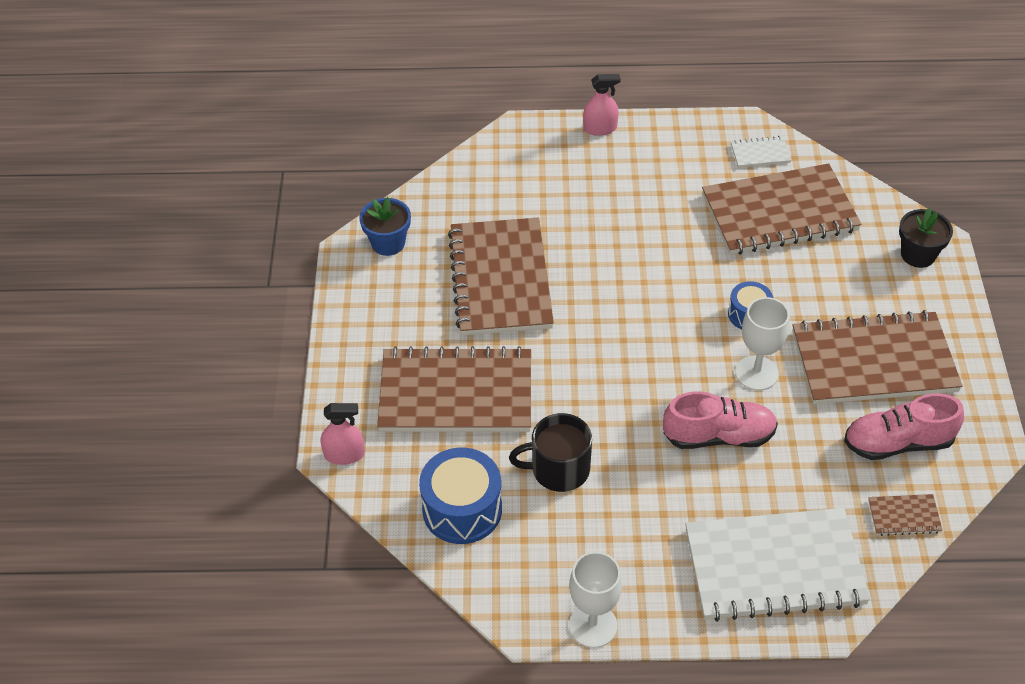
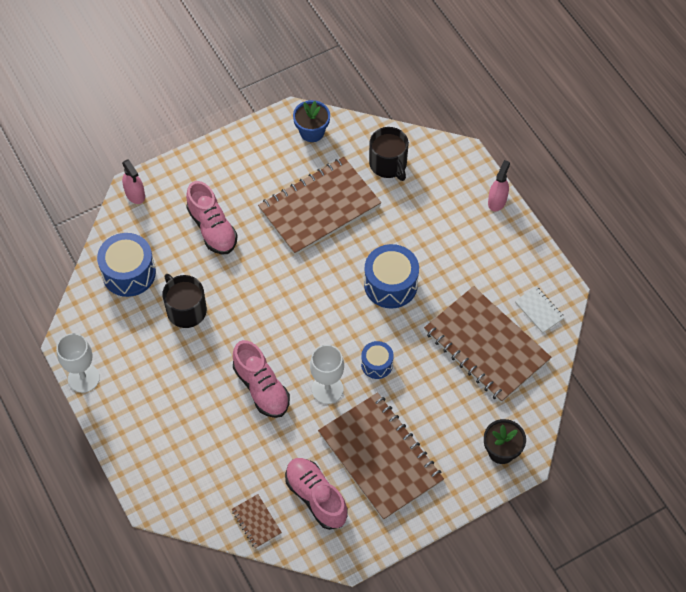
camera: 60 degrees right, 10 degrees up
brown notebook [377,346,531,432] -> pink shoe [186,181,238,255]
pink spray bottle [583,74,621,136] -> pink spray bottle turned 120 degrees counterclockwise [488,160,510,211]
white notebook [685,508,870,622] -> none
none -> blue drum [364,244,419,309]
none -> black mug [369,127,409,181]

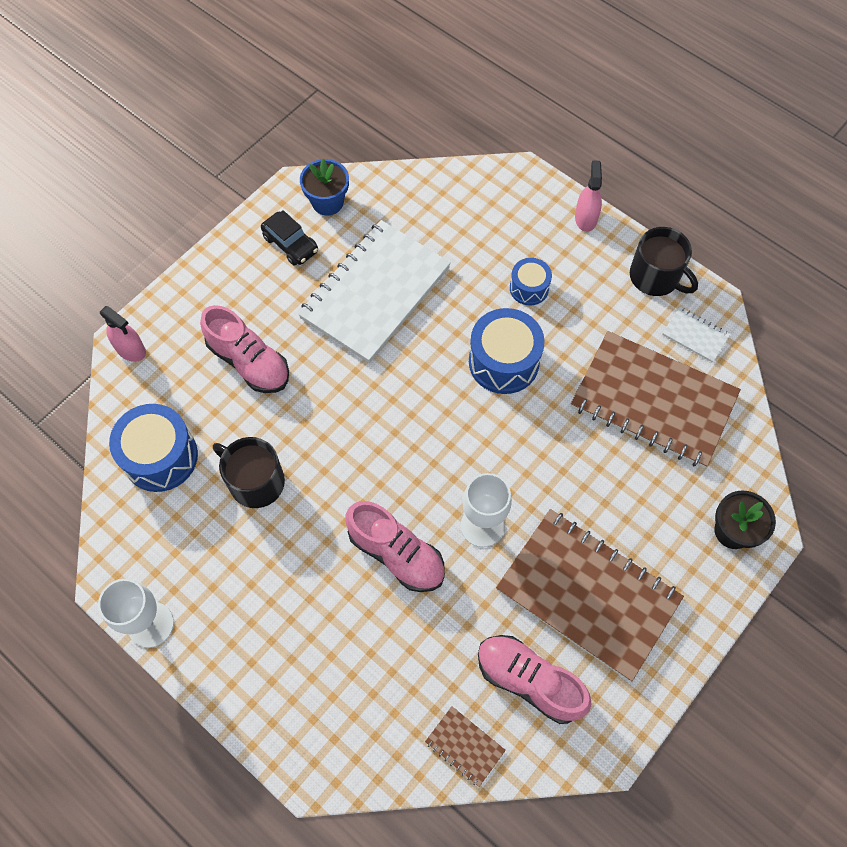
camera: 20 degrees left, 5 degrees up
brown notebook [258,157,381,255] -> white notebook [298,220,451,363]
blue drum [361,341,394,379] -> blue drum moved to [510,258,552,305]
black mug [369,127,409,181] -> black mug moved to [630,227,698,296]
none -> black car [261,210,318,266]

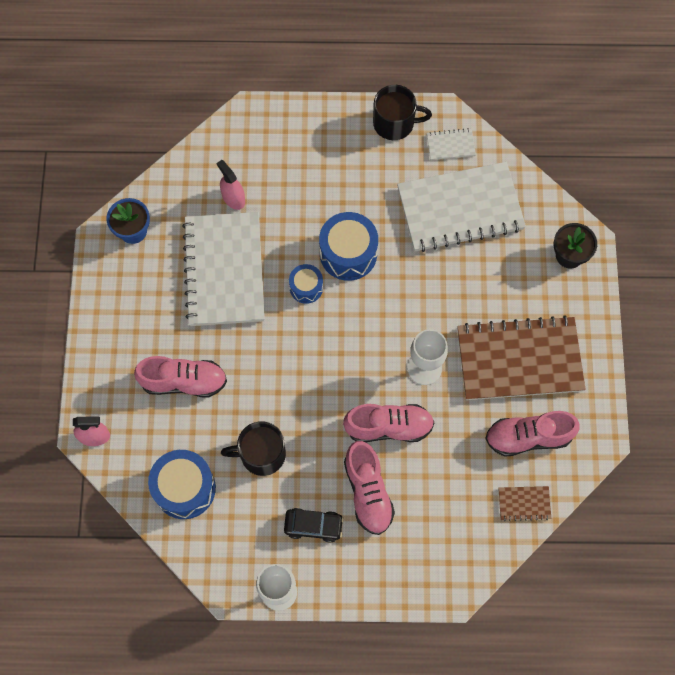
camera: 40 degrees left, 5 degrees up
black car [261,210,318,266] -> black car moved to [284,508,344,543]
blue drum [510,258,552,305] -> blue drum moved to [289,264,323,304]
brown notebook [571,331,741,468] -> white notebook [397,162,526,252]
pink spray bottle [575,160,602,232] -> pink spray bottle moved to [217,160,245,210]
none -> pink shoe [344,441,395,535]

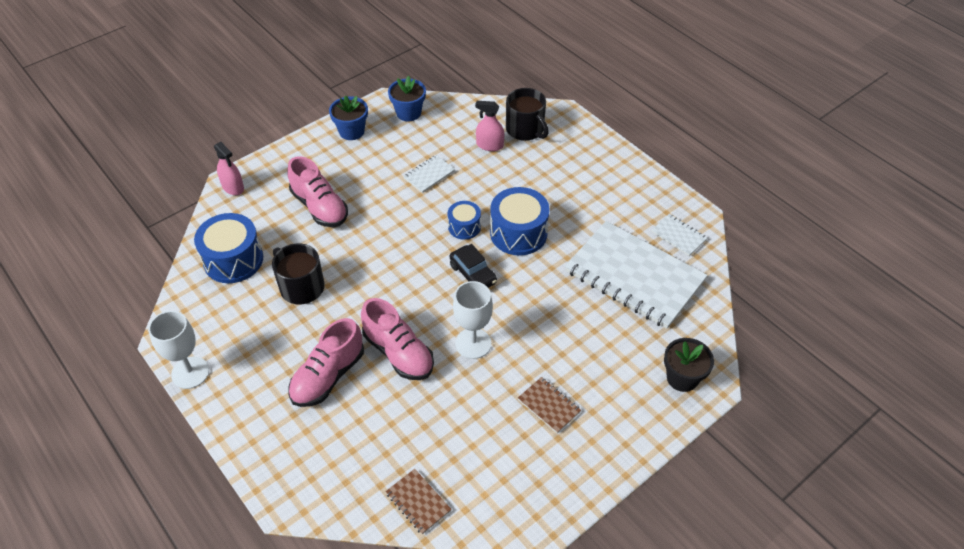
camera: 50 degrees right, 20 degrees down
white notebook [182,212,265,326] -> white notebook [403,155,455,193], size x0.41
pink spray bottle [217,160,245,210] -> pink spray bottle turned 90 degrees counterclockwise [475,101,504,151]
black car [284,508,344,543] -> black car moved to [450,244,497,288]
black mug [373,85,432,140] -> black mug moved to [506,88,549,141]
brown notebook [457,316,586,400] -> brown notebook [518,377,581,433], size x0.41
pink shoe [485,411,580,457] -> none
none -> blue flower pot [329,95,368,140]

